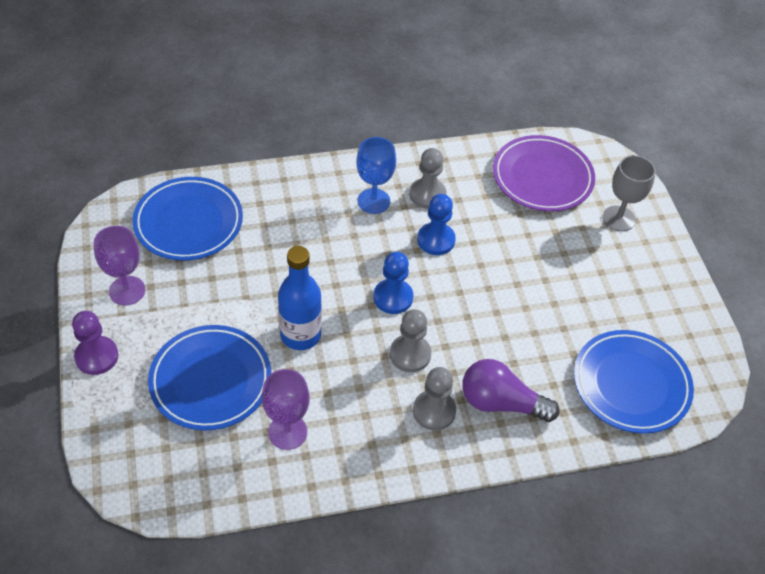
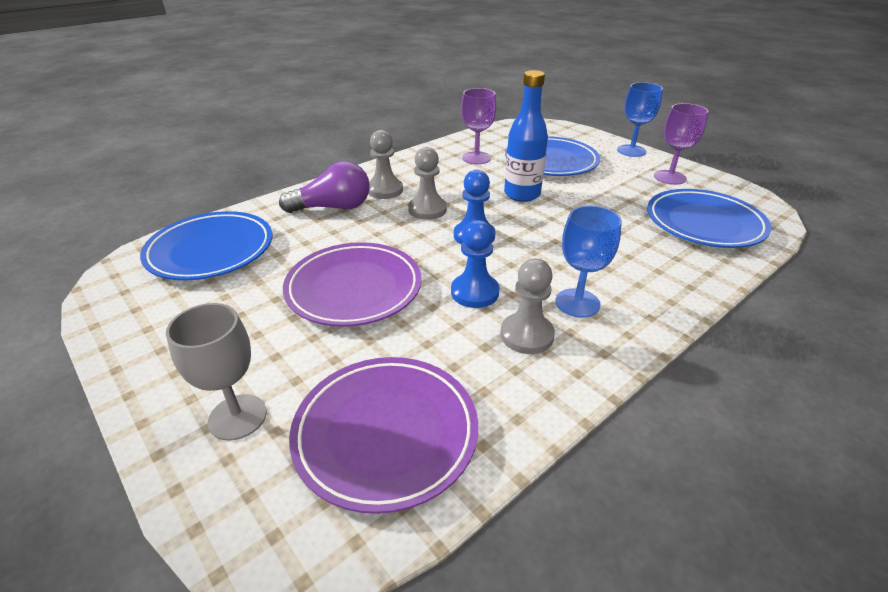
camera: 155 degrees right, 15 degrees down
purple pawn [72,311,118,375] -> blue goblet [617,82,663,157]
none -> purple plate [283,242,422,327]

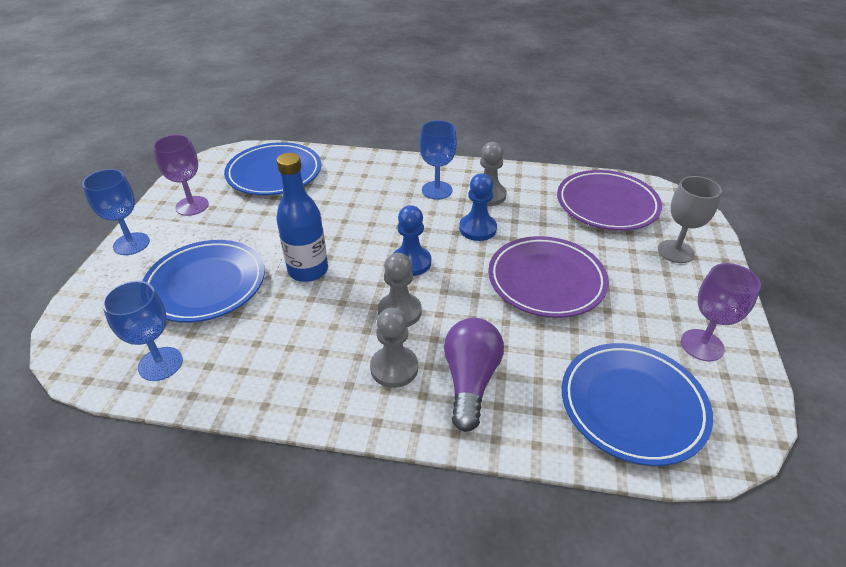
camera: 130 degrees left, 5 degrees up
purple light bulb [279,161,370,213] -> purple light bulb turned 60 degrees clockwise [444,318,504,432]
purple goblet [461,88,496,164] -> purple goblet moved to [681,263,761,361]
none -> blue goblet [102,281,183,381]

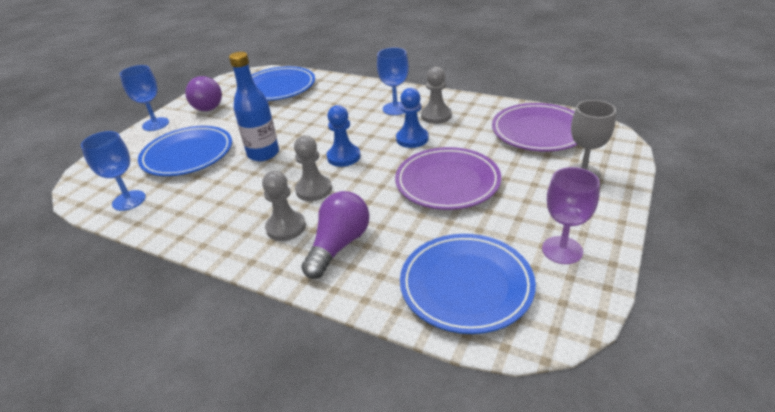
camera: 20 degrees right, 5 degrees down
purple goblet [153,135,209,216] -> purple light bulb [185,76,222,111]

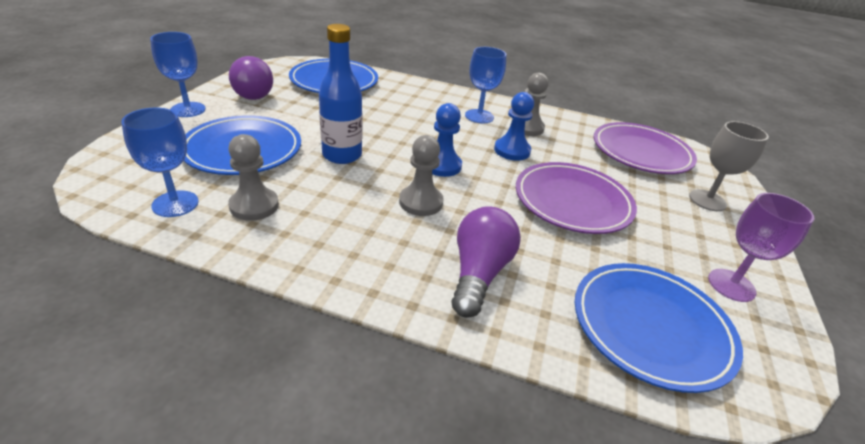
camera: 15 degrees left, 0 degrees up
grey pawn [262,171,306,241] -> grey pawn moved to [228,134,279,221]

